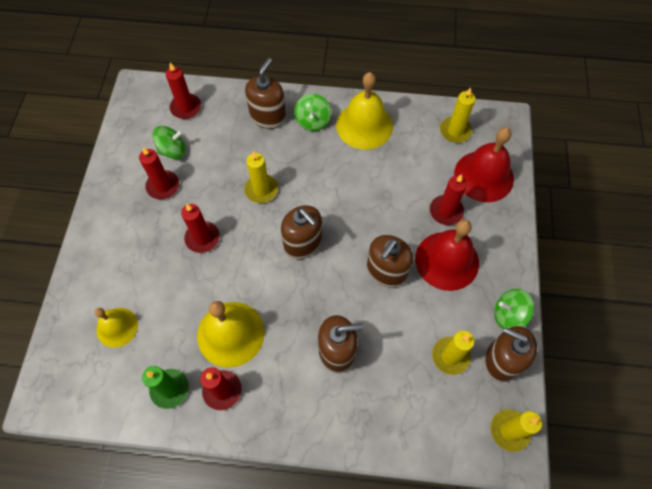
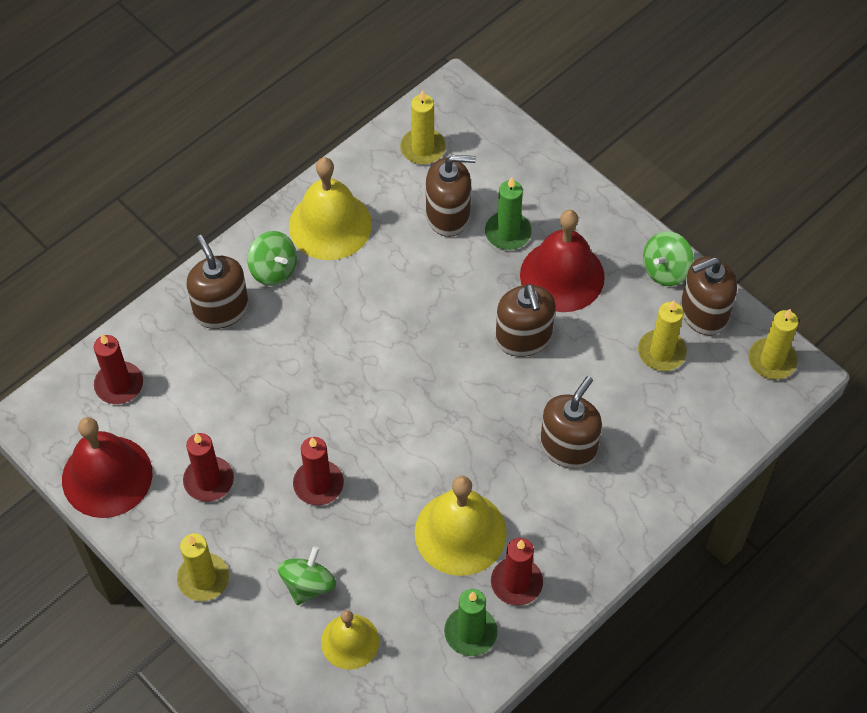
camera: 50 degrees left, 5 degrees down
green spinning top [153,126,186,159] -> green spinning top moved to [278,546,336,605]
yellow candle [244,151,278,203] -> yellow candle moved to [177,533,229,601]
brown soap dispenser [281,205,322,259] -> brown soap dispenser moved to [426,155,476,237]
red candle [430,174,467,225] -> green candle [485,177,532,250]
red bell [454,127,514,202] -> red bell moved to [62,417,153,518]

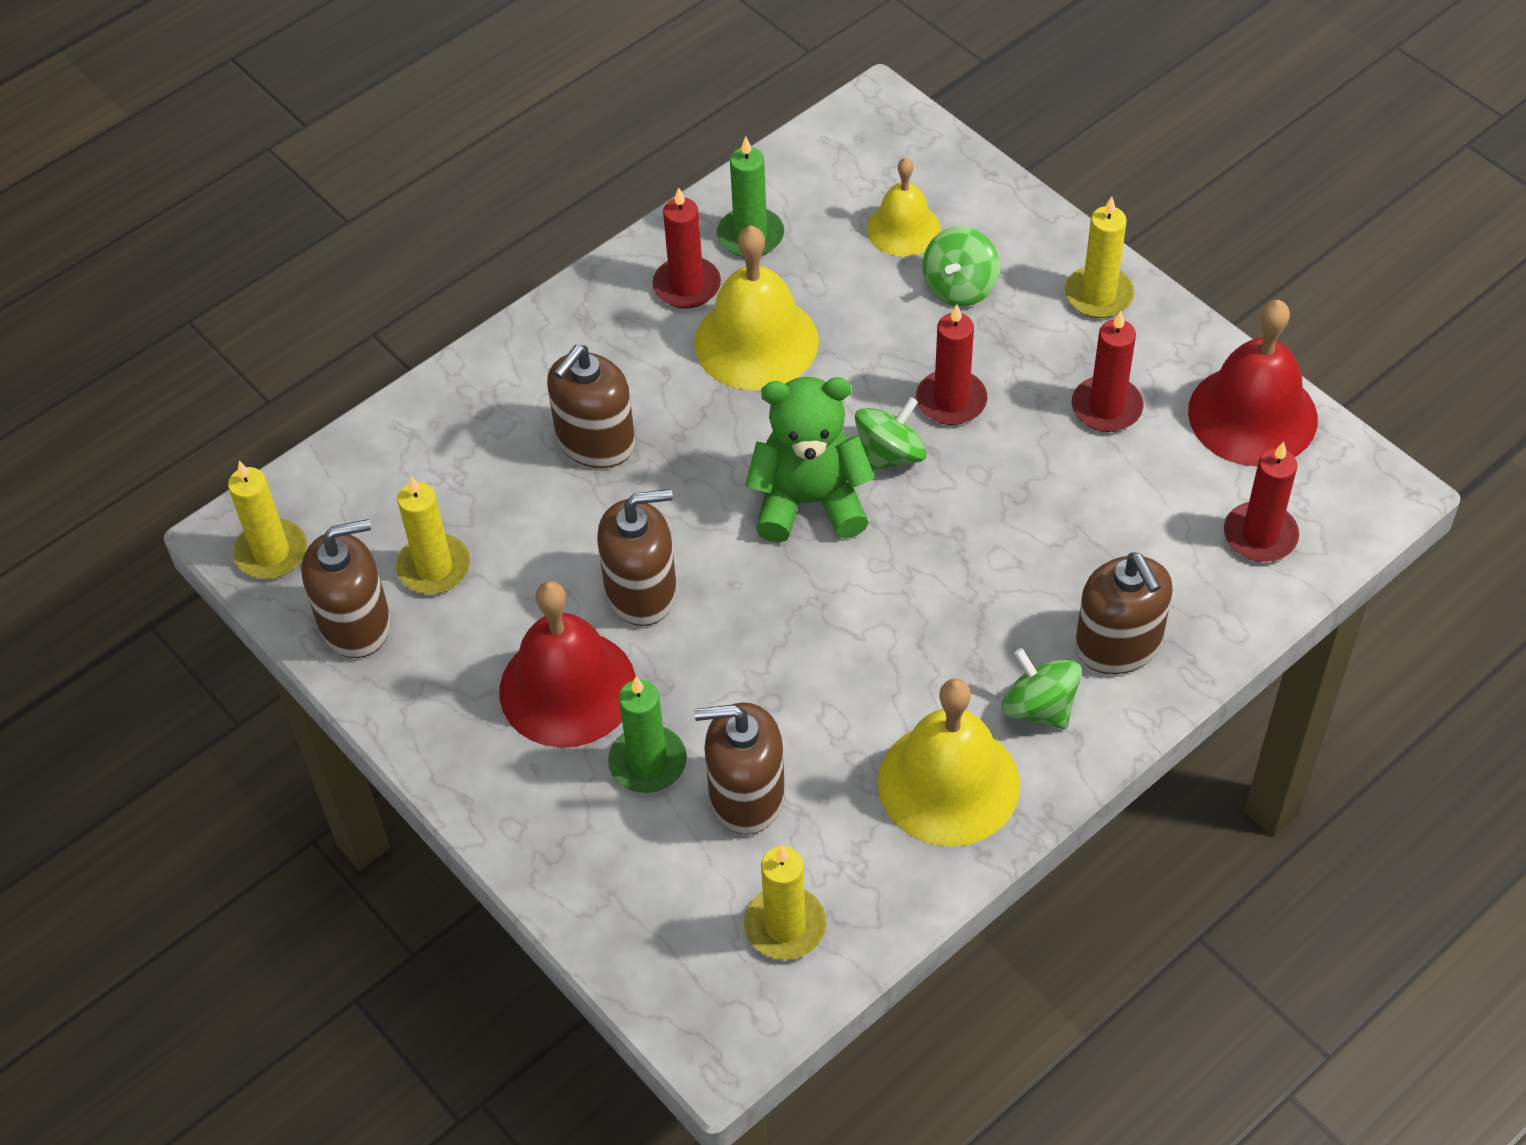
camera: 175 degrees left, 5 degrees down
brown soap dispenser [495,284,556,357] -> brown soap dispenser turned 90 degrees clockwise [597,489,677,626]
green spinning top [643,231,694,286] -> green spinning top moved to [855,397,927,471]
none -> green teddy bear [745,377,875,543]

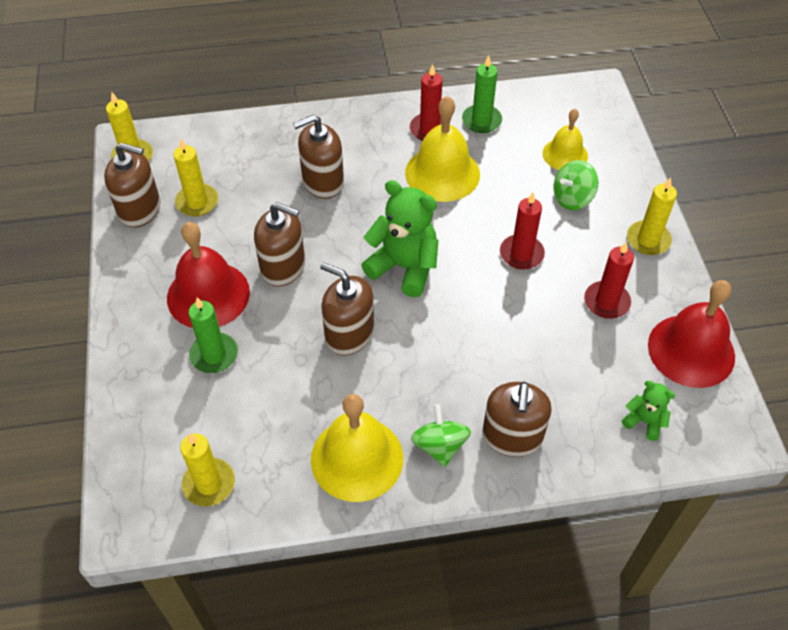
camera: 30 degrees right, 0 degrees up
brown soap dispenser [694,702,785,835] -> brown soap dispenser moved to [320,262,374,356]
green spinning top [855,397,927,471] -> none
red candle [1224,441,1299,562] -> green teddy bear [622,381,675,441]

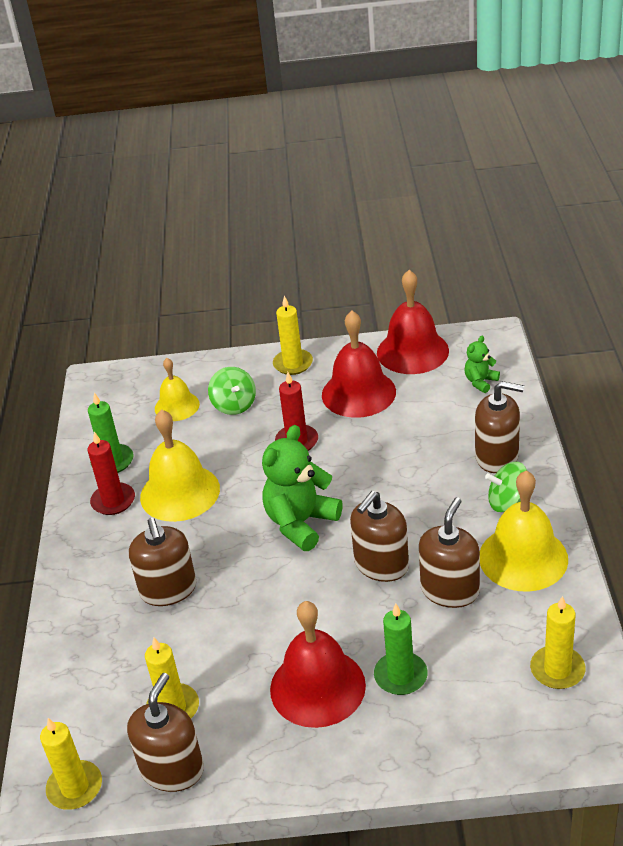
camera: 80 degrees left, 15 degrees down
brown soap dispenser [254,202,305,287] -> brown soap dispenser moved to [419,497,480,608]
red candle [584,241,634,319] -> red bell [322,311,396,418]

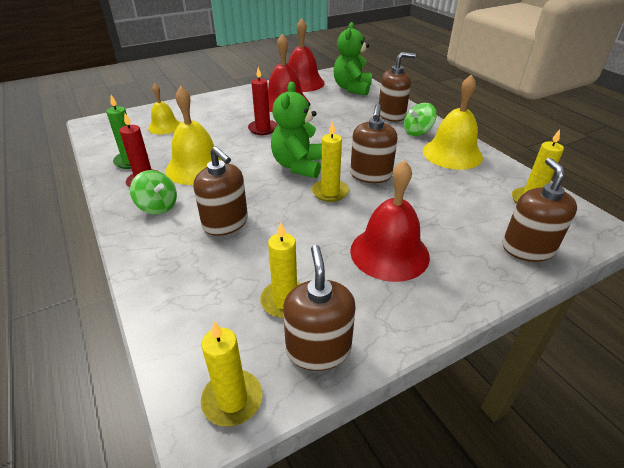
camera: 30 degrees left, 0 degrees up
green spinning top [208,367,256,415] -> green spinning top moved to [130,170,177,215]
yellow candle [273,296,313,375] -> yellow candle moved to [312,121,349,202]
green candle [374,604,428,695] -> none
brown soap dispenser [419,497,480,608] -> brown soap dispenser moved to [503,158,577,262]
green teddy bear [464,336,500,393] -> green teddy bear [334,22,372,96], size x1.96

